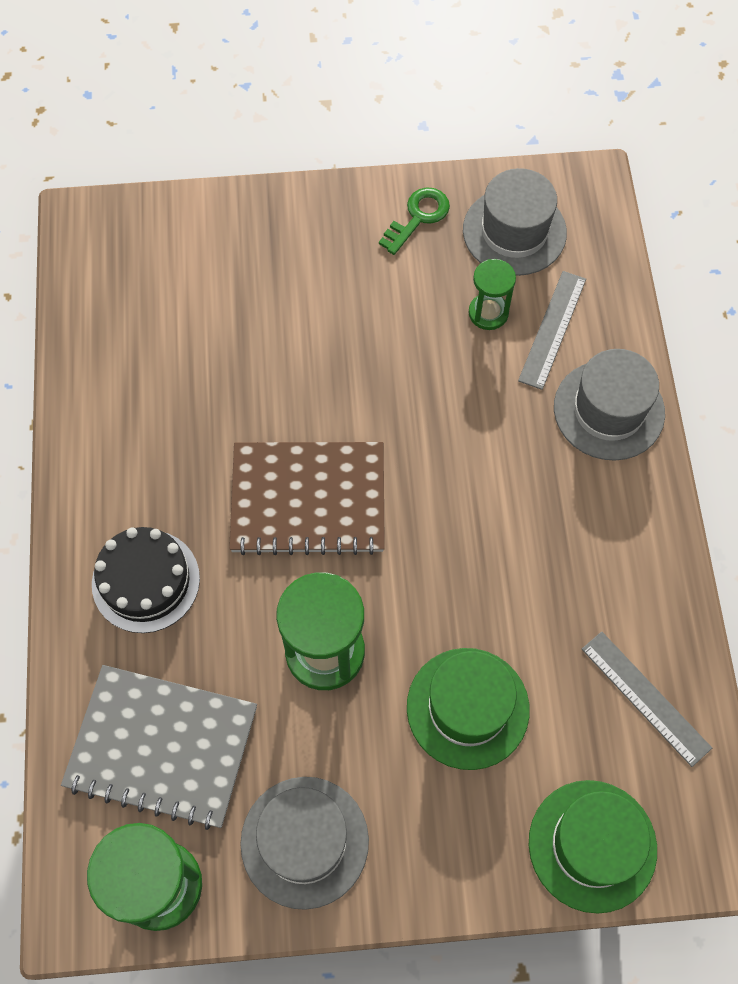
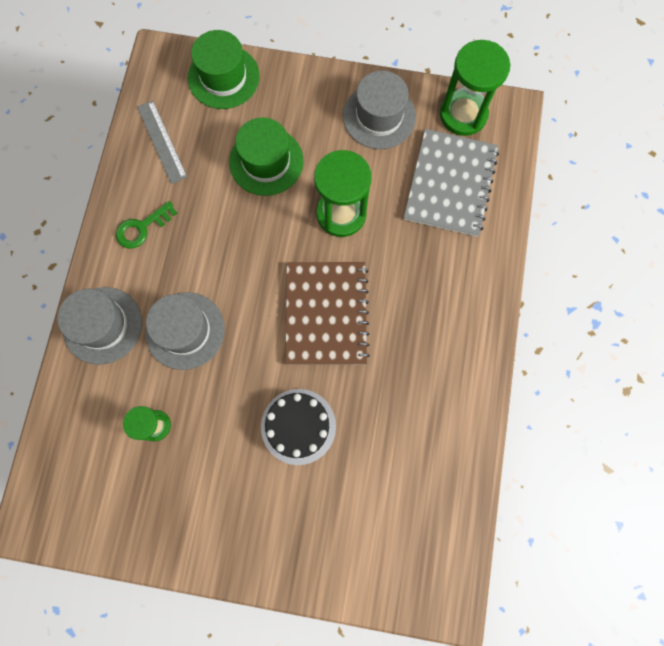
camera: 165 degrees left, 10 degrees up
grey notebook [61,665,257,830] -> grey notebook turned 75 degrees clockwise [404,129,499,237]
black cake [92,527,200,633] -> black cake moved to [261,389,336,465]
brown notebook [229,442,385,555] -> brown notebook turned 75 degrees clockwise [285,262,370,365]
green key [379,188,450,255] -> green key moved to [116,201,177,248]
grey hat [463,168,567,276] -> grey hat moved to [145,292,225,370]
grey ruler [518,271,586,390] -> none

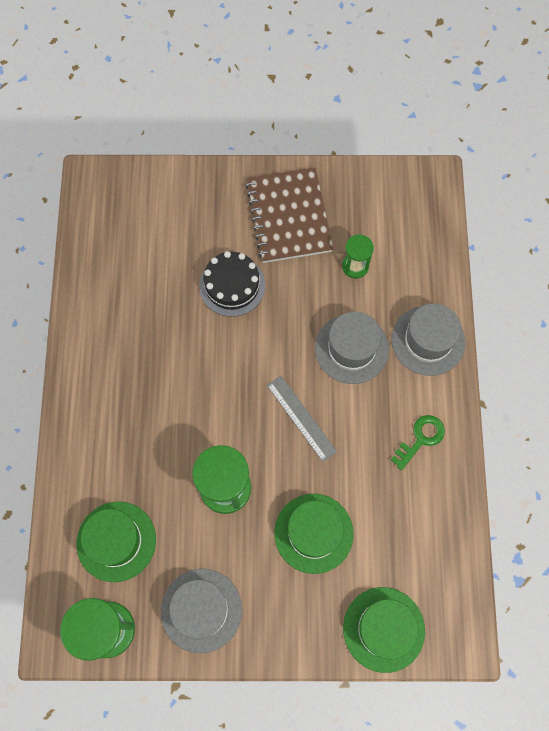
camera: 170 degrees right, 5 degrees down
grey ruler [137,100,187,184] -> grey ruler moved to [267,376,337,462]
brown notebook [285,262,370,365] -> brown notebook moved to [245,167,333,263]
grey notebook [404,129,499,237] -> green hat [77,502,156,582]

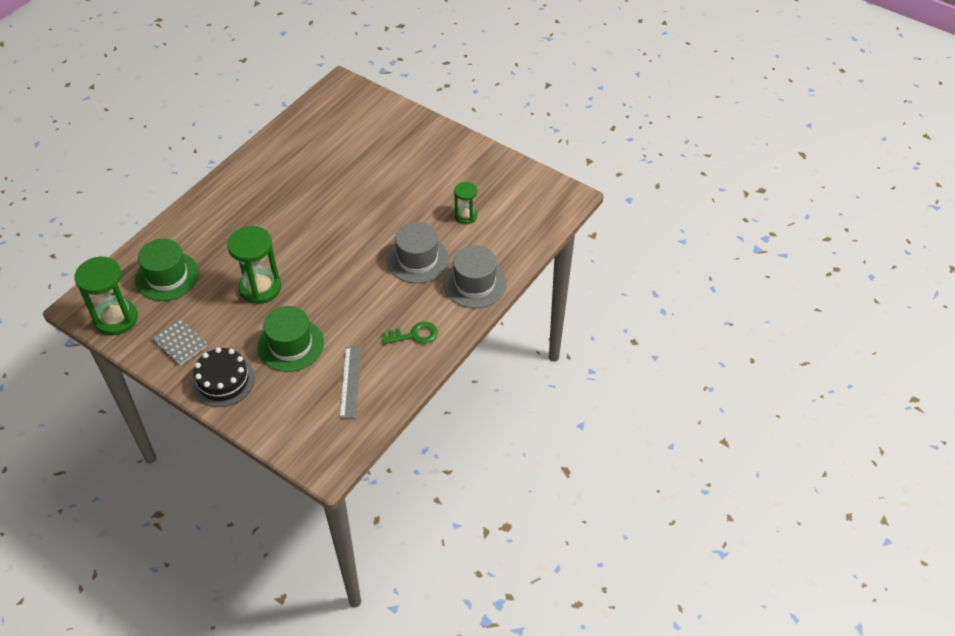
camera: 35 degrees right, 20 degrees down
grey hat [161,569,242,653] -> grey notebook [152,319,208,365]
black cake [199,251,265,317] -> black cake moved to [192,347,255,407]
brown notebook [245,167,333,263] -> none
grey ruler [267,376,337,462] -> grey ruler moved to [339,347,361,418]
green hat [343,587,425,673] -> none

